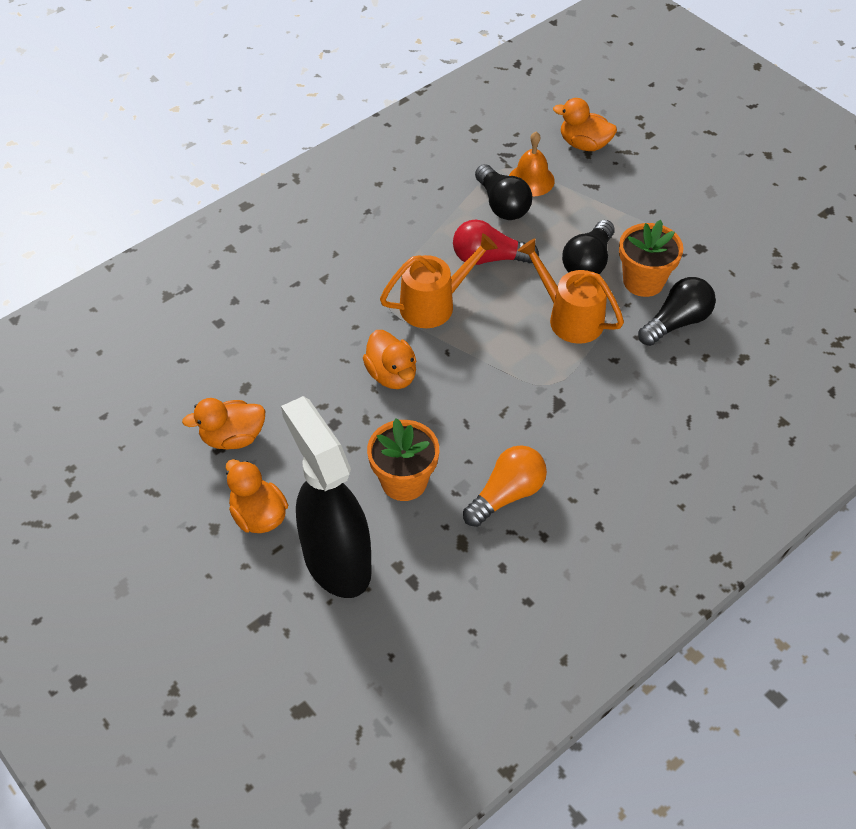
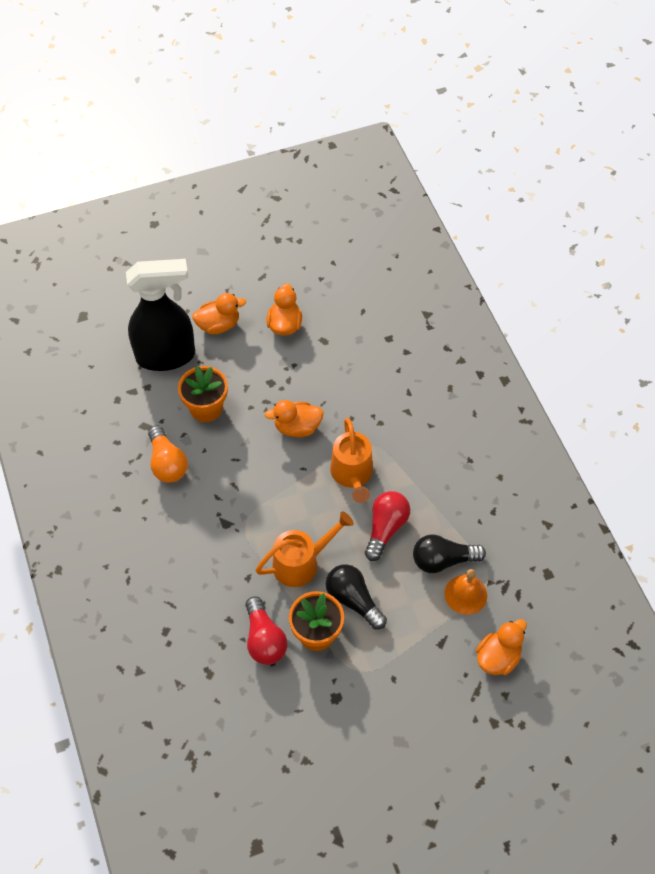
camera: 110 degrees right, 5 degrees up
black light bulb [638,277,716,346] -> red light bulb [245,596,287,665]

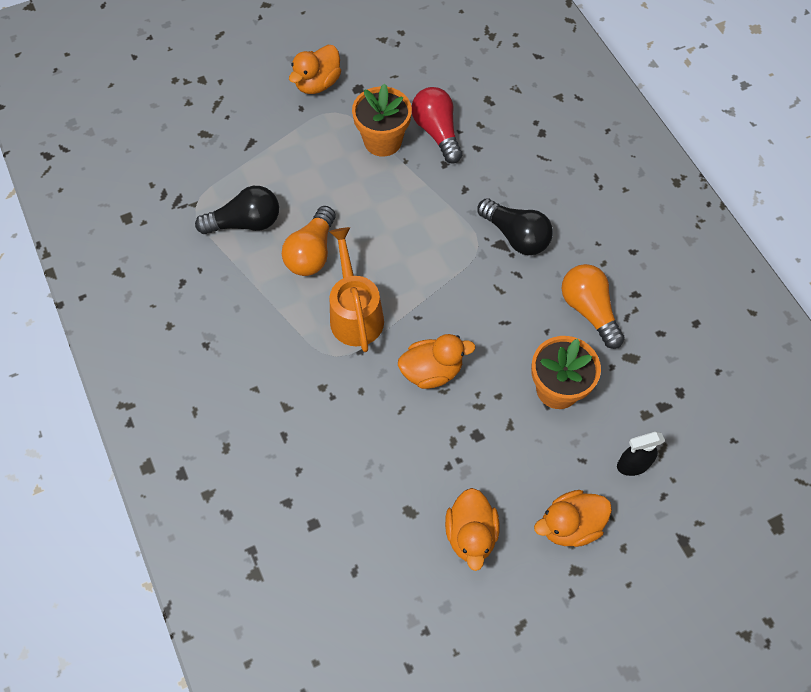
camera: 175 degrees right, 5 degrees up
black spray bottle [126,259,195,371] -> black spray bottle [617,432,665,476], size x0.40
orange watering can [255,512,354,587] -> none
black light bulb [326,564,387,630] -> black light bulb moved to [477,198,553,255]
red light bulb [365,491,410,561] -> orange light bulb [282,206,336,276]
orange bell [444,569,487,615] -> none
orange duck [476,619,527,675] -> orange duck moved to [289,45,341,94]

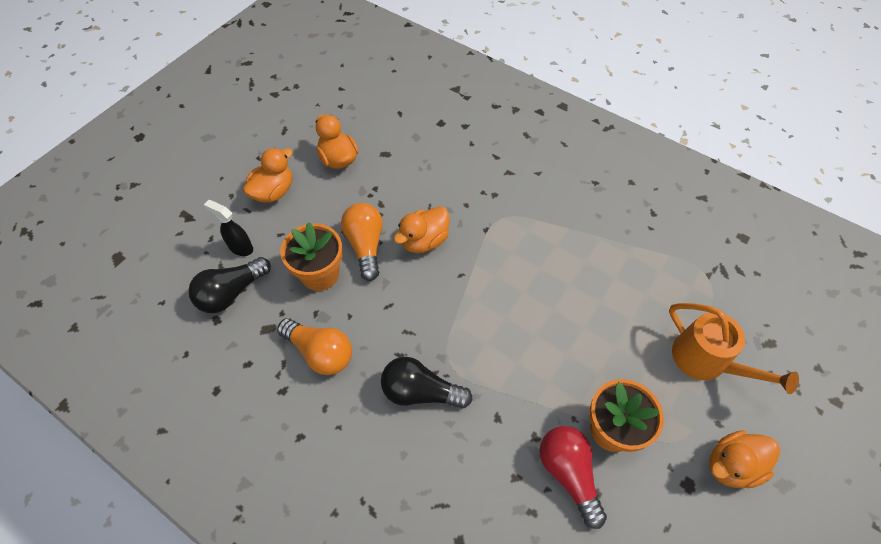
camera: 150 degrees right, 5 degrees down
black light bulb [195,186,279,234] -> black light bulb moved to [188,257,271,313]
orange light bulb [282,206,336,276] -> orange light bulb moved to [341,203,383,281]
orange duck [289,45,341,94] -> orange duck turned 120 degrees counterclockwise [709,430,780,488]
orange watering can [329,227,384,352] -> orange watering can moved to [669,303,799,394]
red light bulb [411,87,462,164] -> red light bulb turned 150 degrees counterclockwise [539,426,607,529]
black spray bottle [617,432,665,476] -> black spray bottle turned 105 degrees counterclockwise [204,200,253,256]

